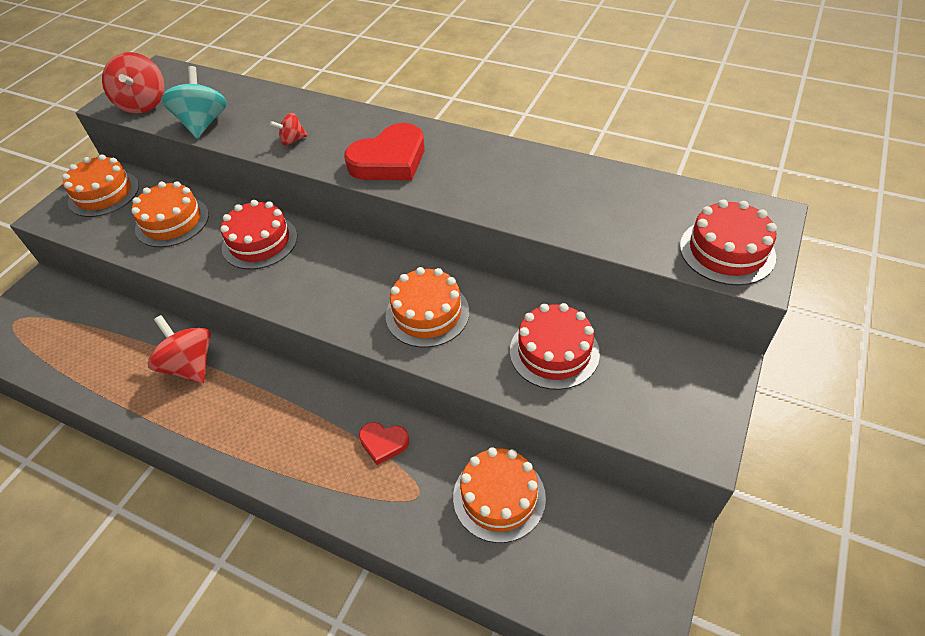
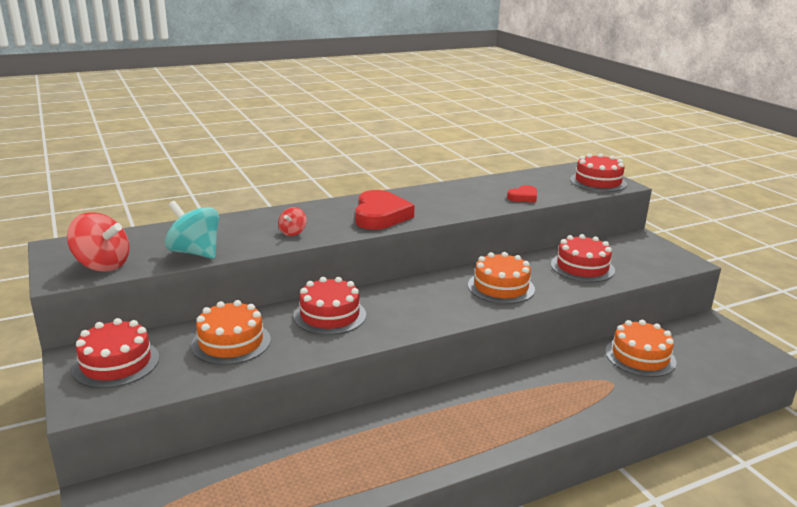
camera: 55 degrees left, 25 degrees down
orange cake [62,154,139,217] -> red cake [72,318,159,388]
red spinning top [148,315,211,383] -> none
red heart [359,422,409,465] -> red heart moved to [507,185,537,202]

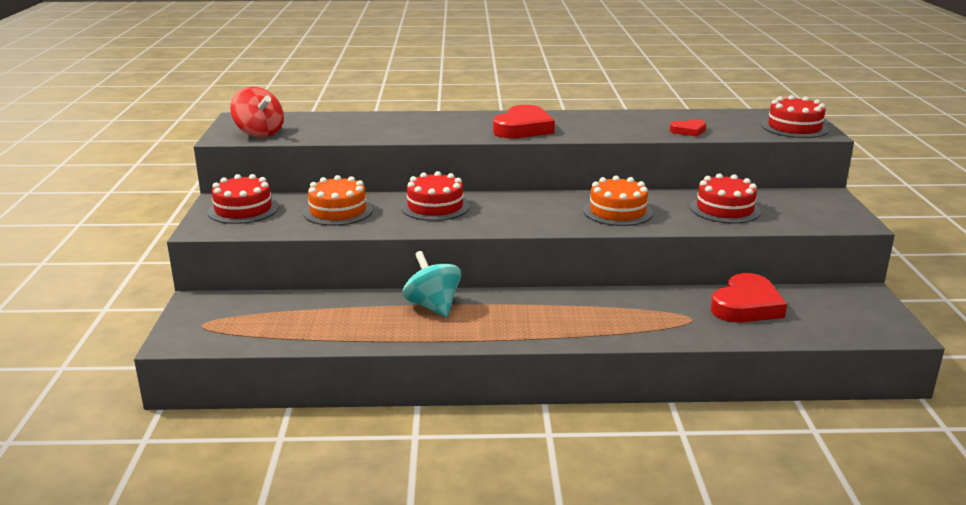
camera: 25 degrees right, 0 degrees up
turquoise spinning top [165,201,219,259] -> turquoise spinning top moved to [402,251,461,317]
red spinning top [278,207,307,236] -> none
orange cake [605,320,677,377] -> red heart [711,273,787,323]

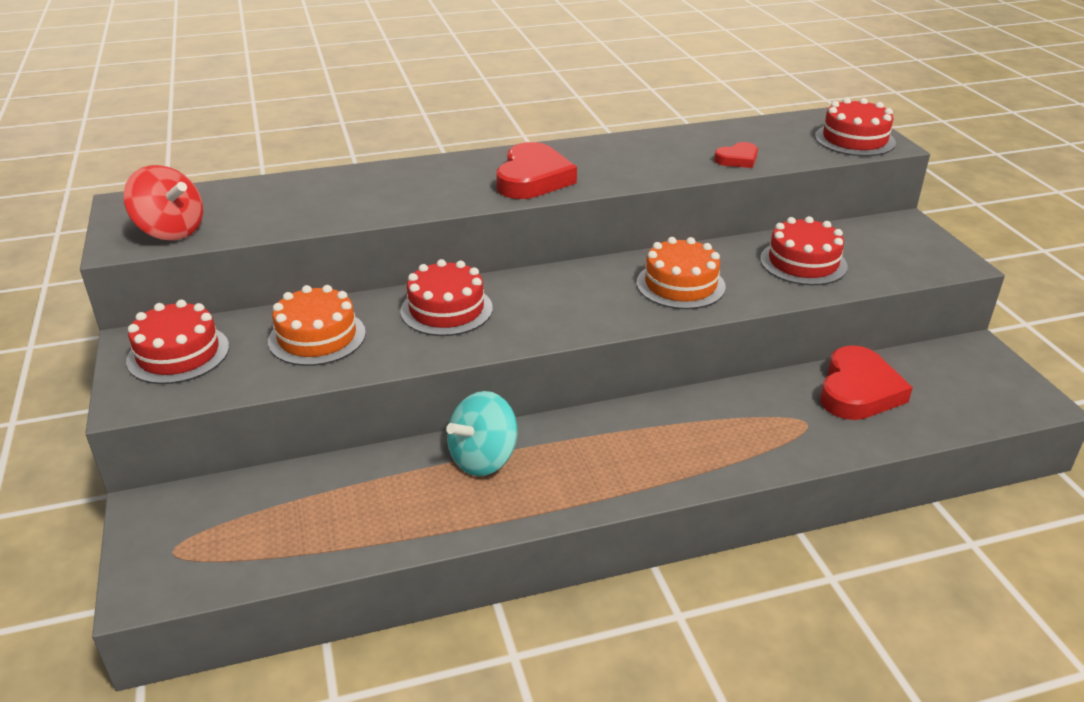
camera: 15 degrees left, 10 degrees up
turquoise spinning top [402,251,461,317] -> turquoise spinning top turned 90 degrees counterclockwise [446,391,517,476]

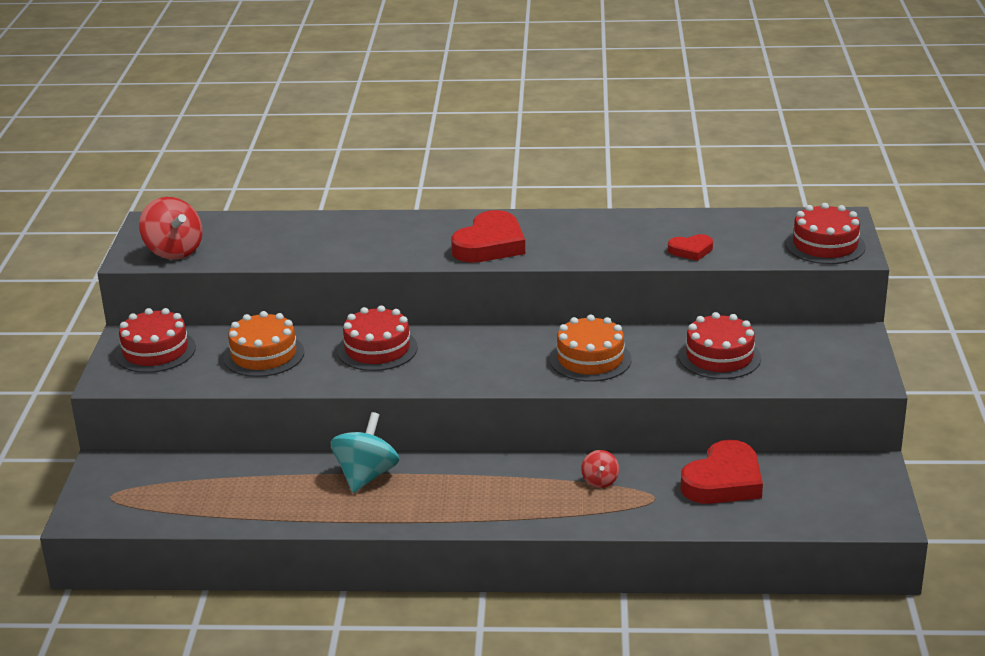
camera: 20 degrees right, 5 degrees down
turquoise spinning top [446,391,517,476] -> turquoise spinning top turned 135 degrees clockwise [331,412,399,493]
none -> red spinning top [581,450,619,488]

